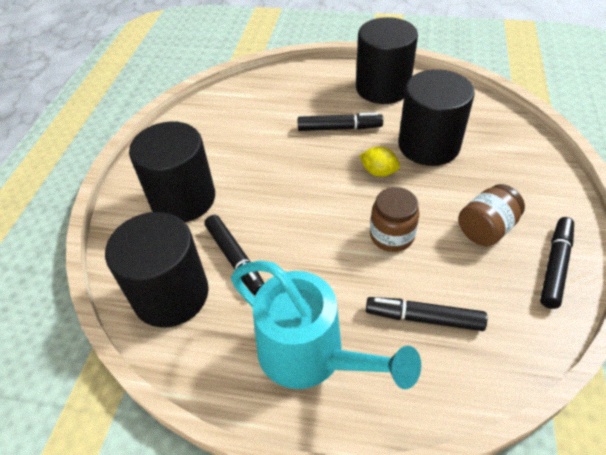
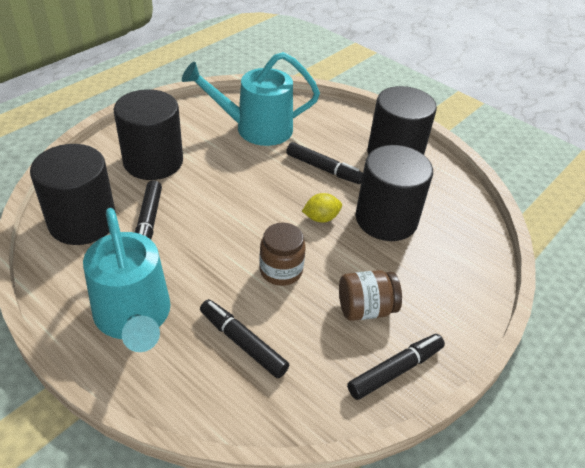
camera: 25 degrees right, 5 degrees down
yellow lemon [359,147,400,177] -> yellow lemon turned 75 degrees counterclockwise [302,193,342,223]
none -> turquoise watering can [182,52,320,146]

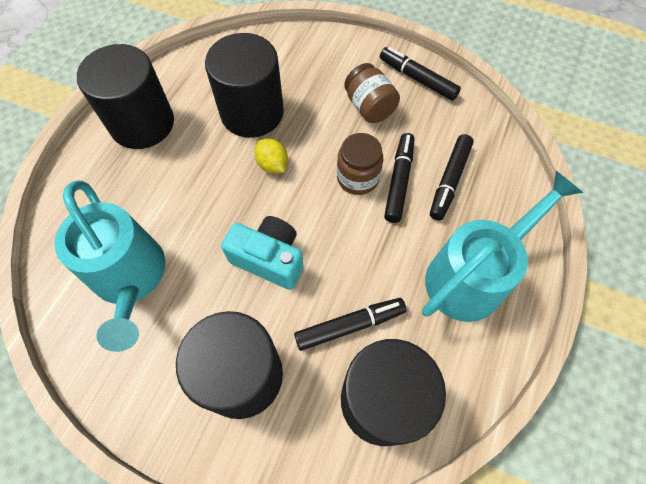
camera: 105 degrees left, 20 degrees up
black marker [286,142,363,184] -> black marker moved to [384,133,414,223]
none -> turquoise camera [221,216,303,290]

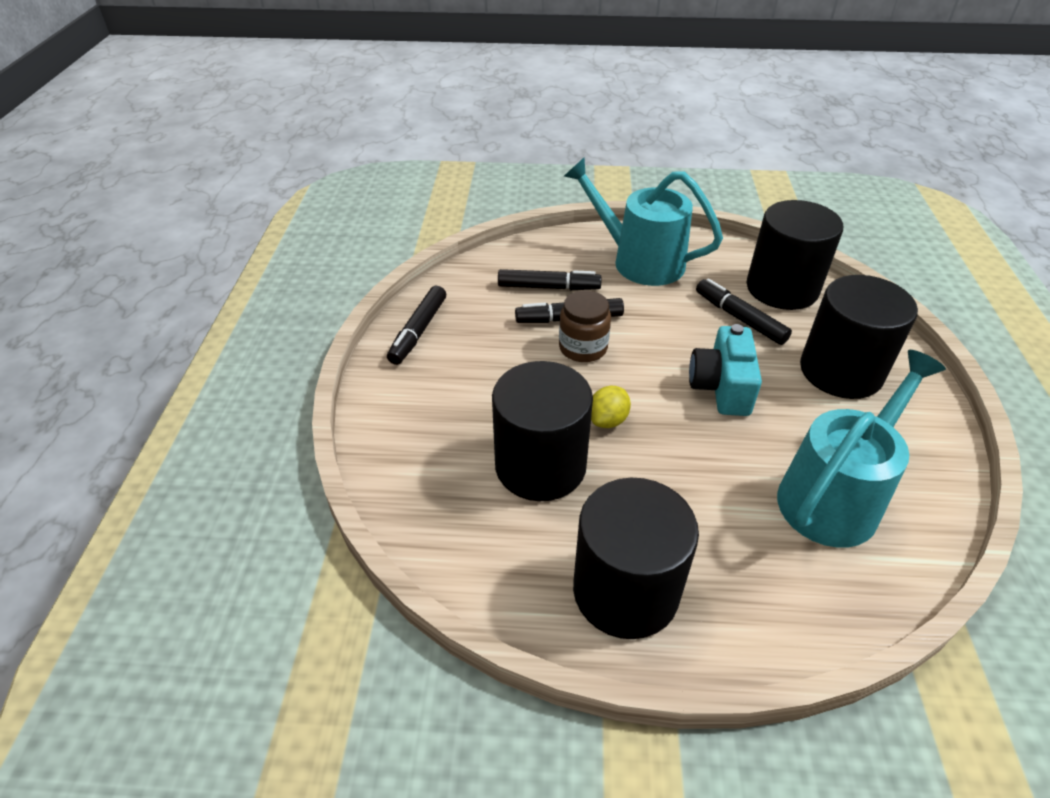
camera: 110 degrees left, 20 degrees down
brown jar [344,63,400,123] -> none

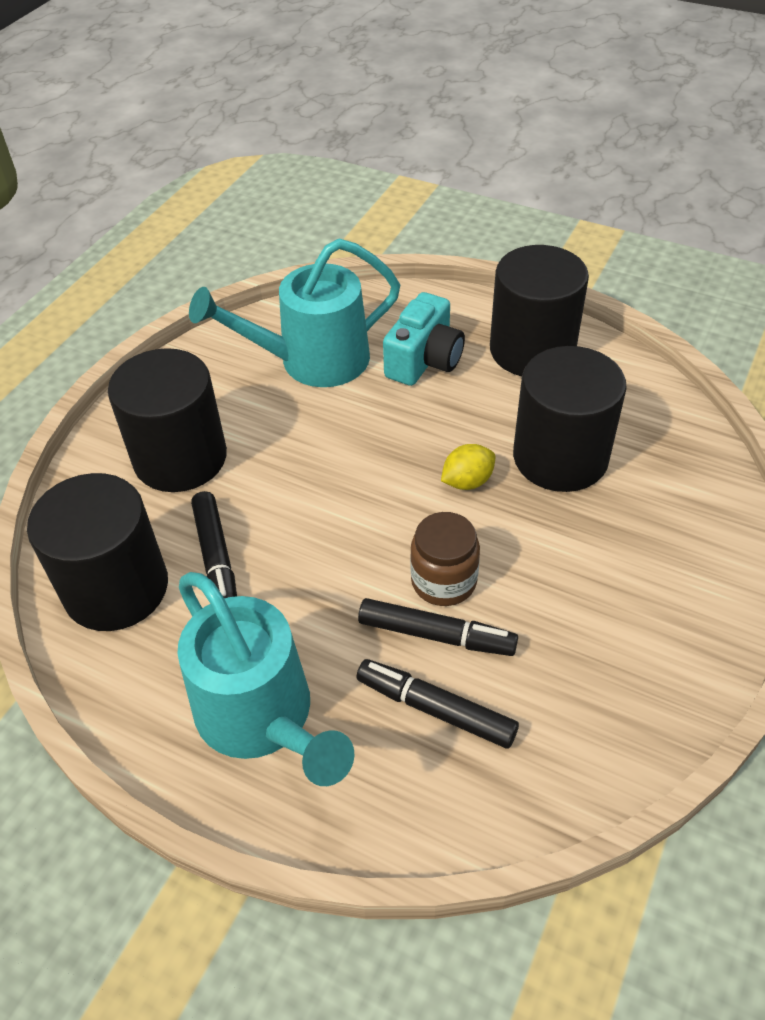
camera: 155 degrees left, 5 degrees up
black marker [387,286,446,365] -> none
turquoise camera [689,324,762,416] -> turquoise camera moved to [383,292,465,386]

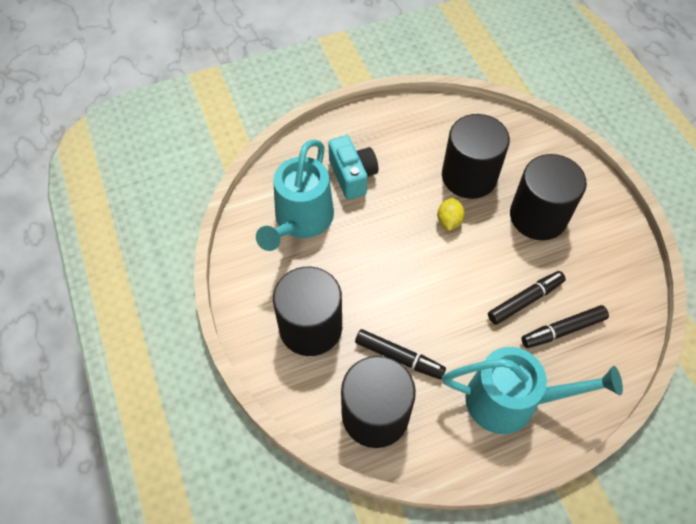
camera: 50 degrees left, 10 degrees up
brown jar [410,512,480,606] -> none
black cylinder [490,245,589,376] -> black cylinder moved to [510,154,587,240]

